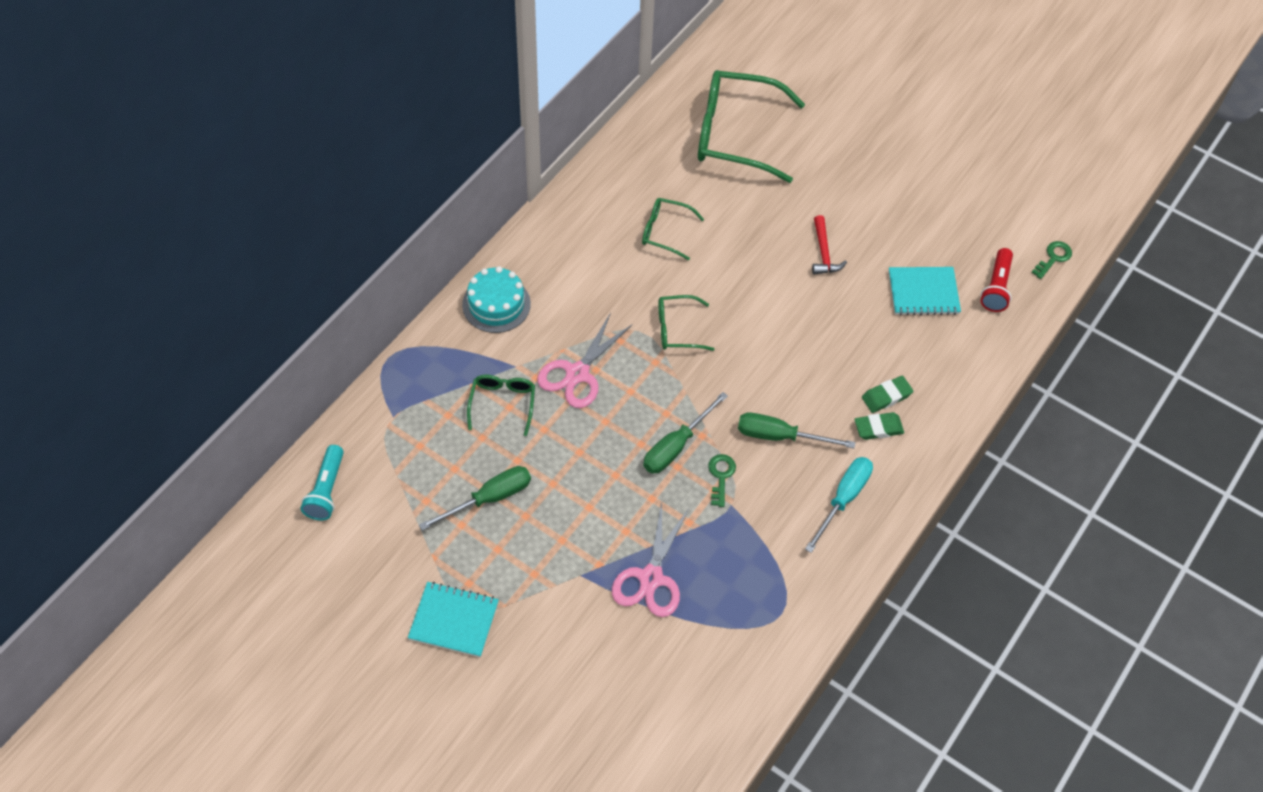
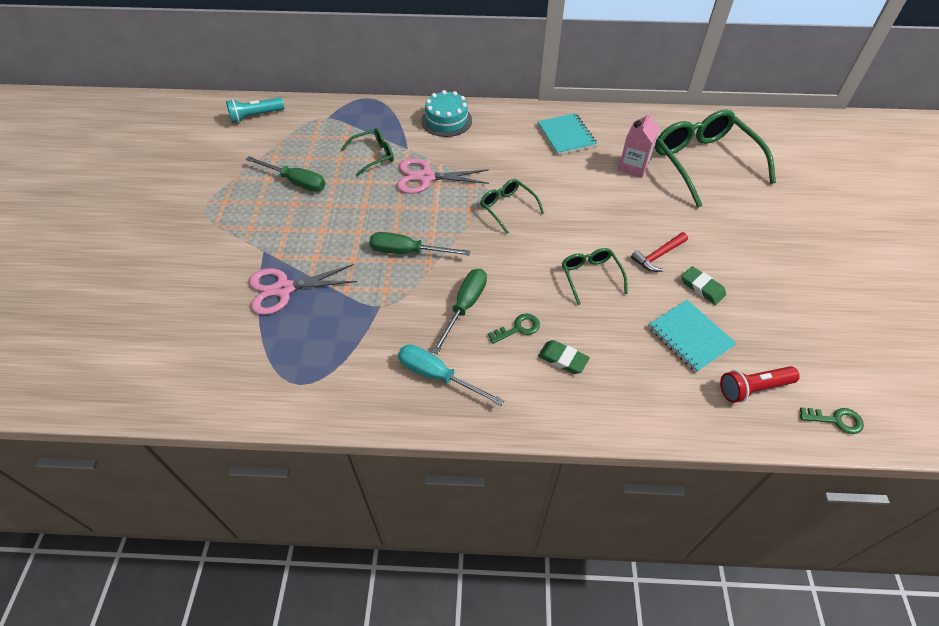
camera: 60 degrees right, 5 degrees down
turquoise notebook [408,582,499,657] -> turquoise notebook moved to [537,113,597,155]
green glasses [642,198,704,260] -> green glasses moved to [562,248,628,305]
green key [708,454,736,507] -> green key moved to [488,313,540,344]
green screwdriver [738,413,855,448] -> green screwdriver turned 45 degrees clockwise [431,269,487,354]
turquoise screwdriver [805,457,873,553] -> turquoise screwdriver turned 150 degrees counterclockwise [398,345,504,406]
green eraser [854,412,904,440] -> green eraser moved to [681,266,726,305]
none -> pink carton [618,111,659,178]

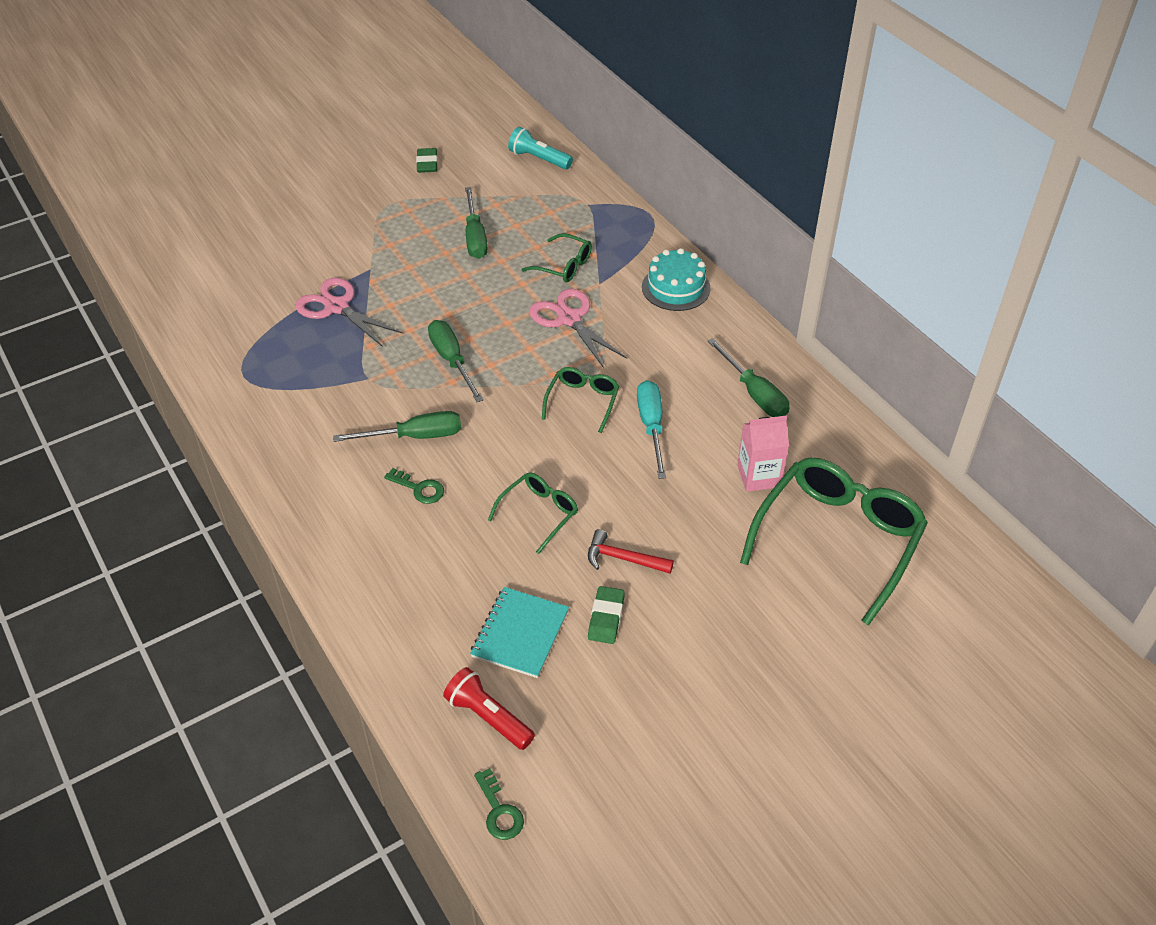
camera: 55 degrees right, 5 degrees down
turquoise screwdriver [398,345,504,406] -> turquoise screwdriver moved to [637,380,666,479]
turquoise notebook [537,113,597,155] -> green screwdriver [708,338,789,417]
green eraser [538,340,590,374] -> green eraser moved to [416,148,438,173]

